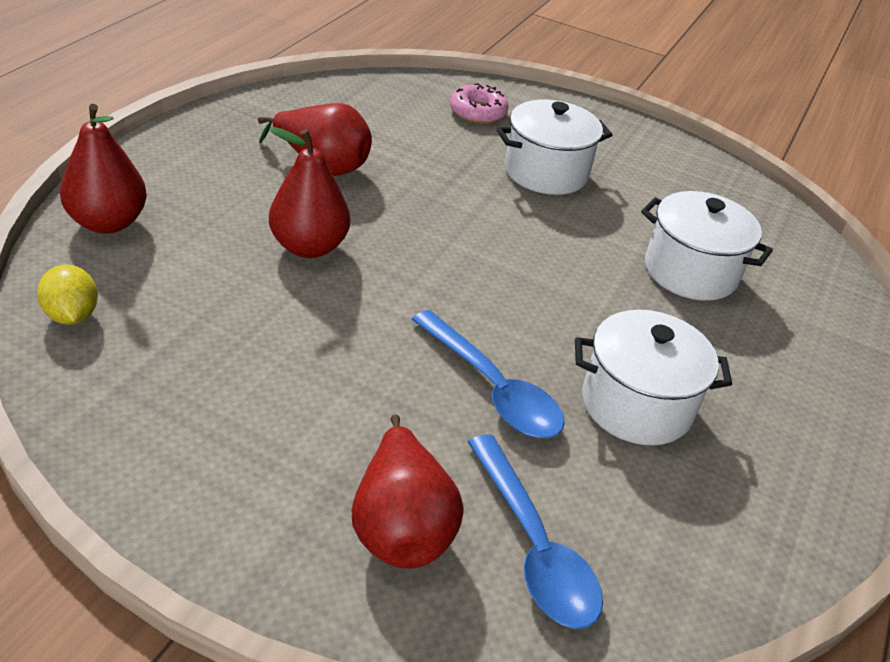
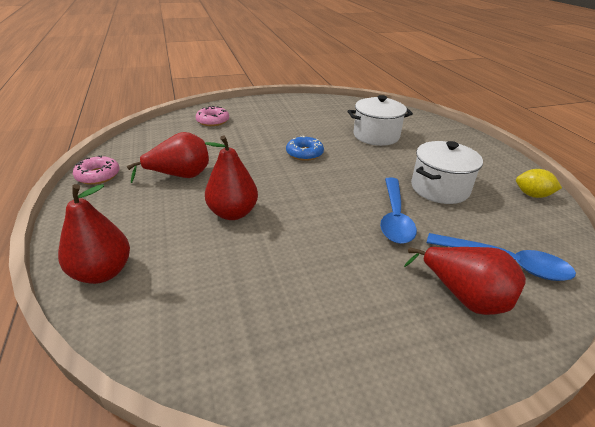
camera: 40 degrees left, 5 degrees down
yellow lemon [37,265,98,325] -> yellow lemon moved to [516,169,562,198]
blue spoon [411,310,564,438] -> blue spoon turned 90 degrees clockwise [380,177,417,244]
white pot [496,100,612,195] -> none
none -> pink donut [73,155,120,185]
none -> blue donut [286,136,324,161]

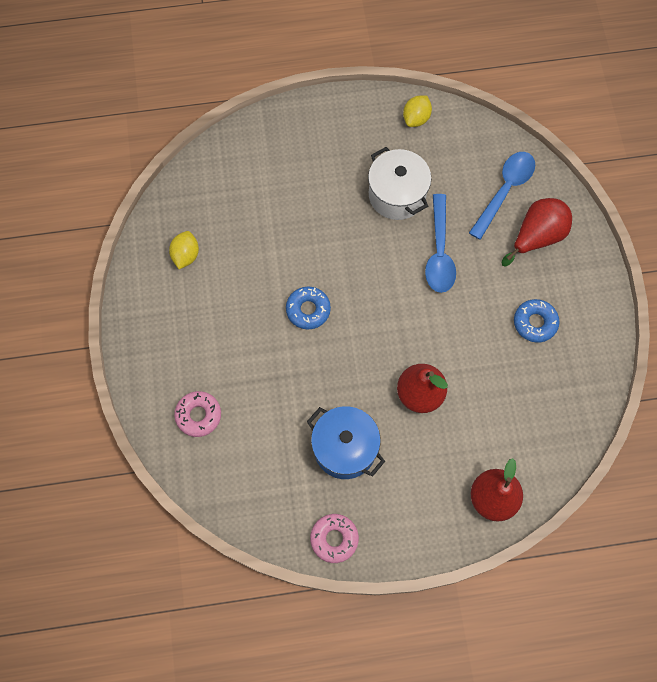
camera: 80 degrees left, 35 degrees up
red pear [127,132,209,183] -> blue pot [307,406,385,479]
white pot [348,95,413,146] -> none
blue spoon [380,177,417,244] -> blue spoon turned 75 degrees clockwise [425,194,456,293]
none -> yellow lemon [169,231,199,269]
none -> blue donut [514,299,560,343]

